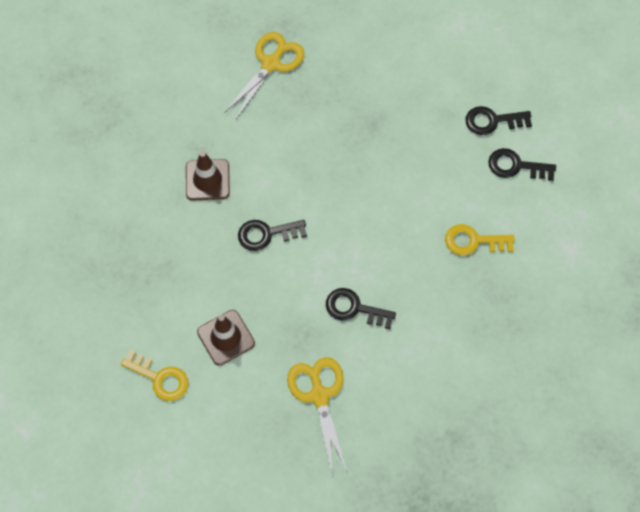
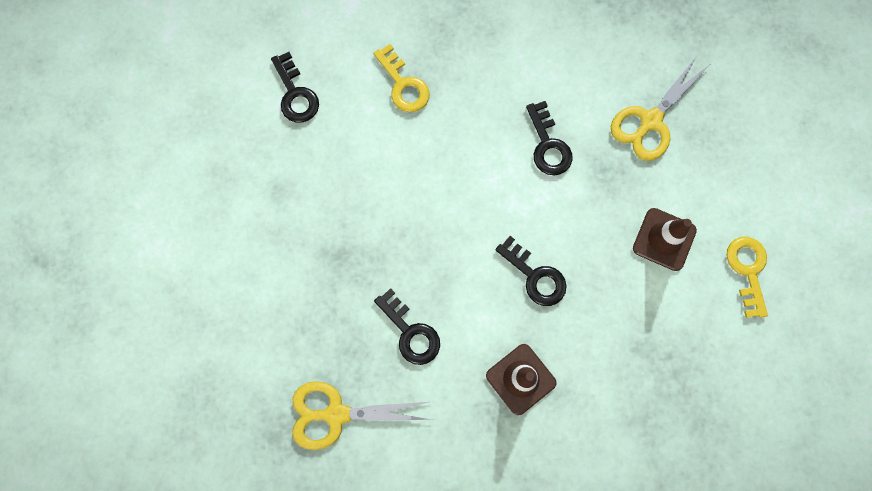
camera: 125 degrees left, 10 degrees up
black key [466,106,532,135] -> black key moved to [374,288,440,365]

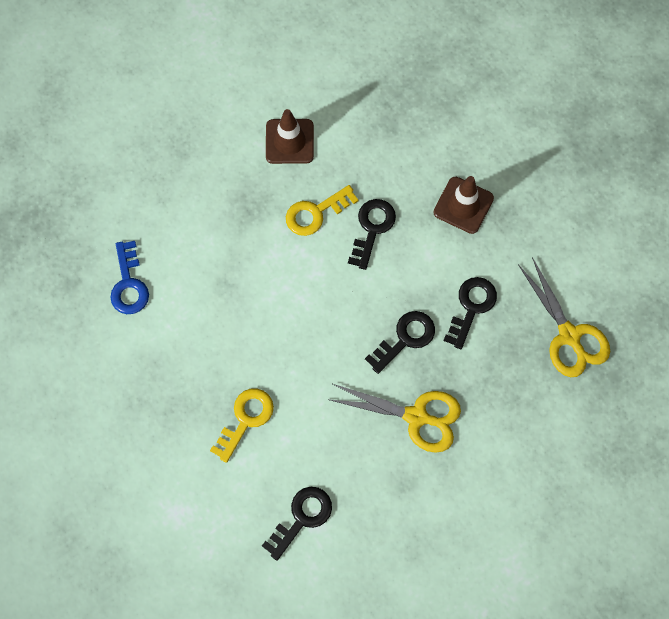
camera: 115 degrees left, 5 degrees down
black key [526,101,573,175] -> black key moved to [365,311,435,374]
yellow scissors [611,56,709,161] -> yellow scissors moved to [327,384,461,453]
yellow key [727,237,768,318] -> yellow key moved to [286,185,359,236]
none -> blue key [110,241,149,314]

